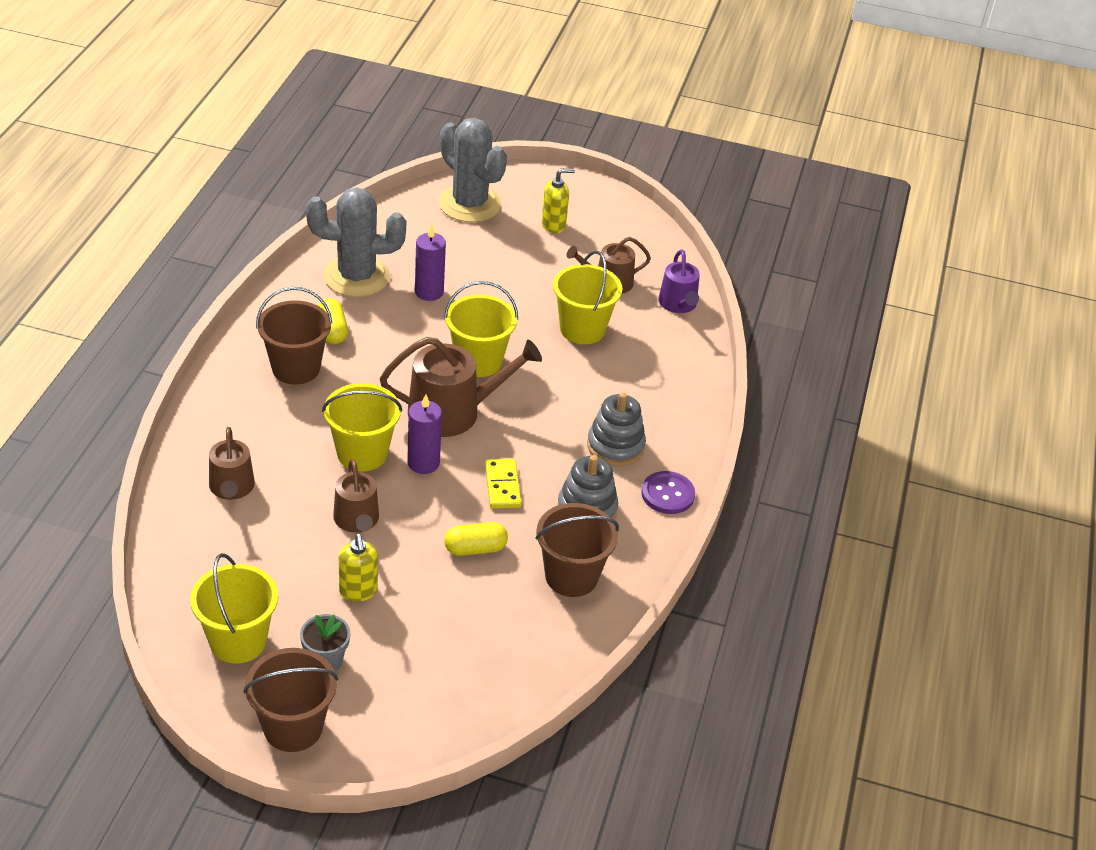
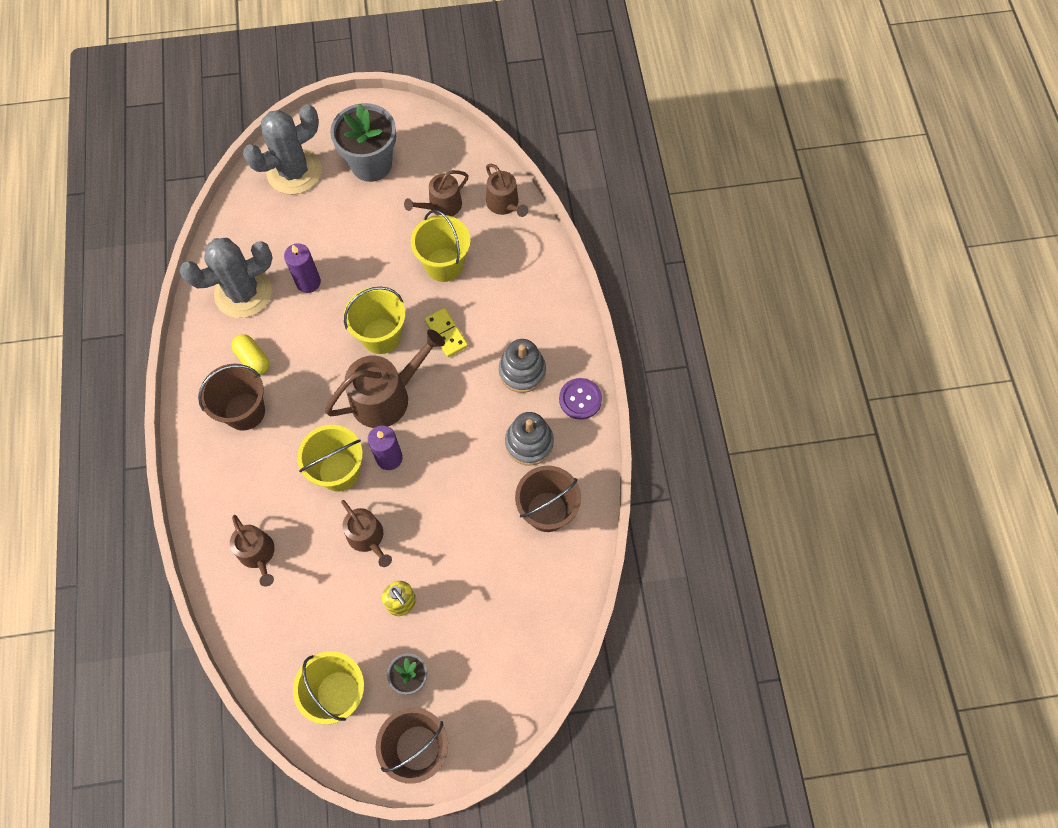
camera: 20 degrees left, 25 degrees up
grey cactus [439,118,507,222] -> grey cactus turned 60 degrees counterclockwise [243,104,321,194]
yellow capsule [444,522,508,556] -> none
yellow domino [485,459,522,509] -> yellow domino moved to [424,308,468,357]
yellow soap dispenser [542,168,575,233] -> grey flower pot [330,103,396,182]
purple watering can [658,249,700,313] -> brown watering can [486,164,528,217]

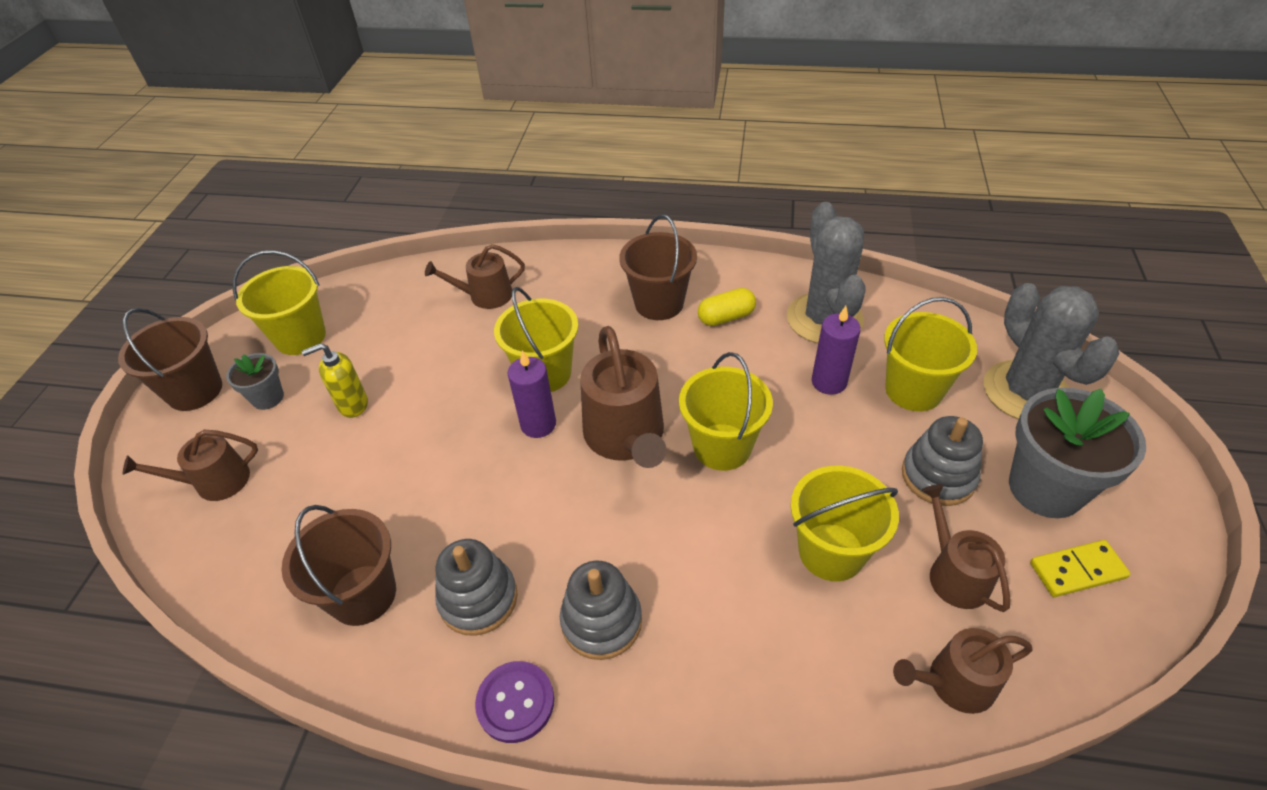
camera: 110 degrees right, 20 degrees down
brown watering can [341,500,392,567] -> brown watering can moved to [123,430,258,501]
yellow domino [424,308,468,357] -> yellow domino moved to [1030,540,1131,597]
none -> yellow bucket [884,297,977,411]
none -> grey stacking toy [902,416,983,506]

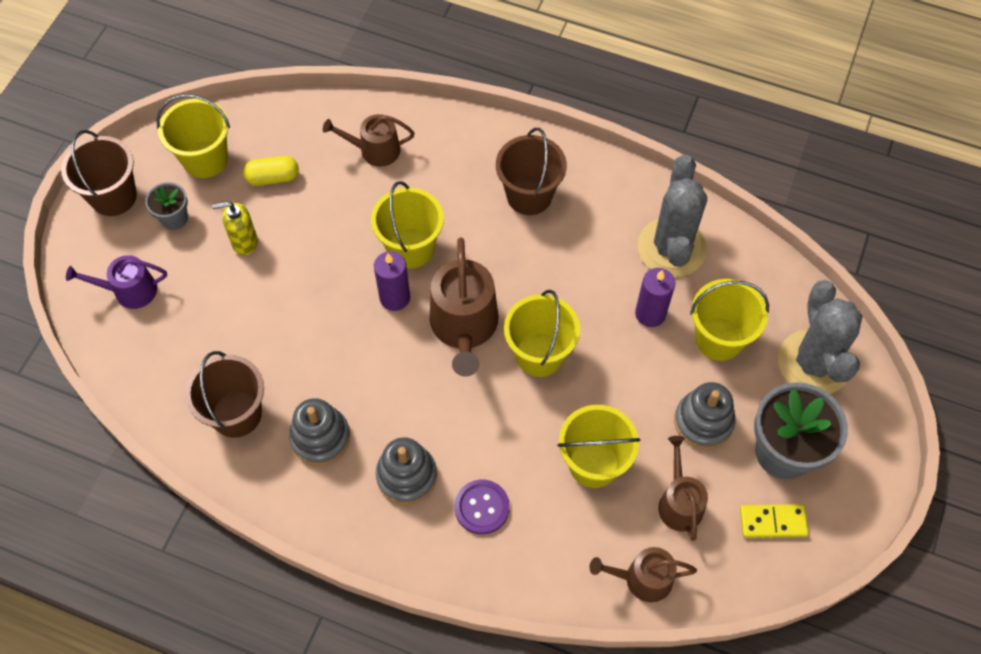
camera: 10 degrees right, 15 degrees up
brown watering can [123,430,258,501] -> purple watering can [66,255,167,309]
purple button [475,661,554,743] -> purple button moved to [455,480,510,534]
yellow capsule [698,288,756,326] -> yellow capsule moved to [243,156,299,186]

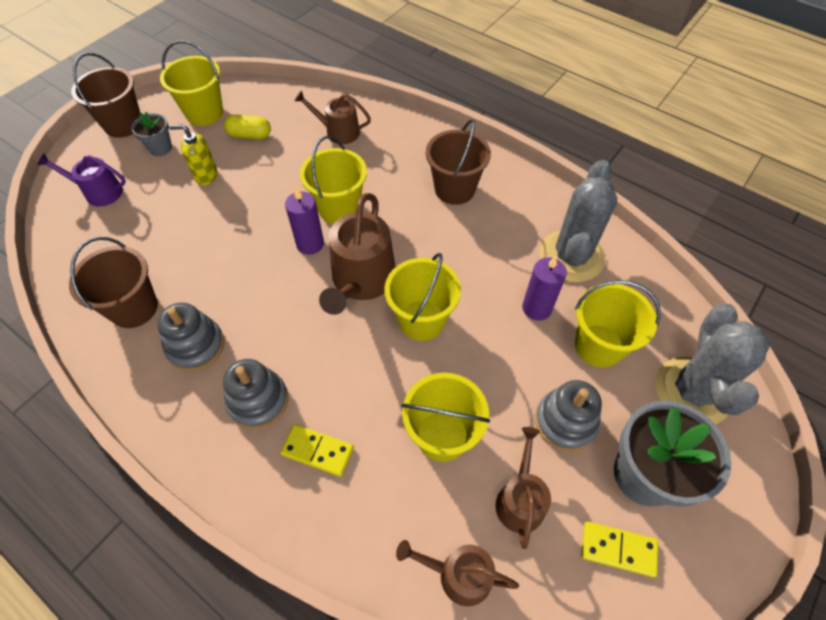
camera: 15 degrees right, 5 degrees down
purple button [455,480,510,534] -> yellow domino [280,424,354,477]

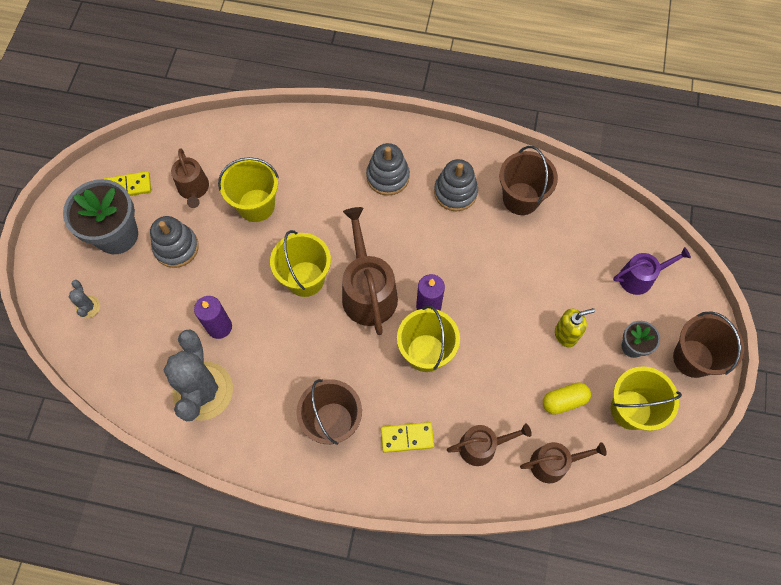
camera: 155 degrees right, 10 degrees up
yellow domino [280,424,354,477] -> yellow domino moved to [381,422,434,453]
brown watering can [396,540,519,606] -> brown watering can moved to [520,442,607,483]
yellow bucket [575,280,661,368] -> none
grey cactus [655,304,770,425] -> grey cactus [69,280,100,318], size x0.42

